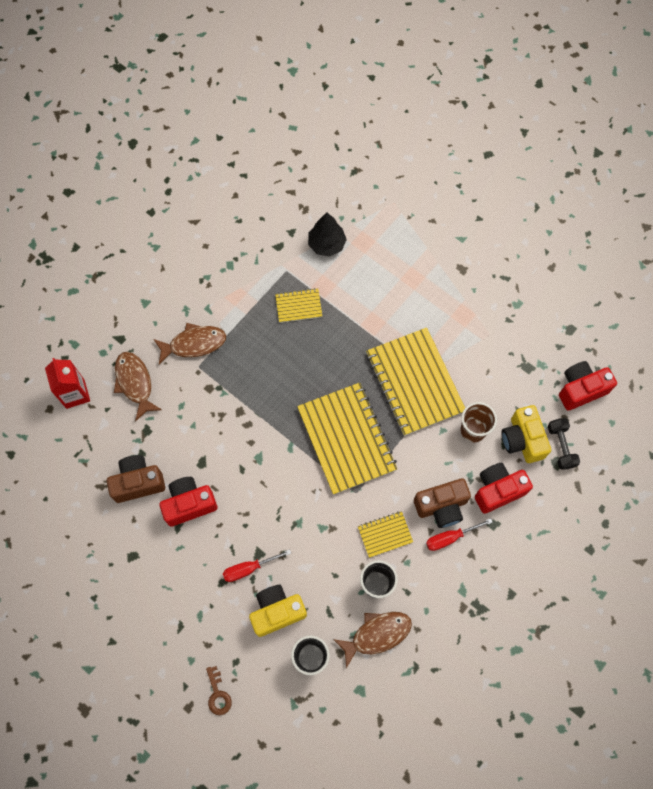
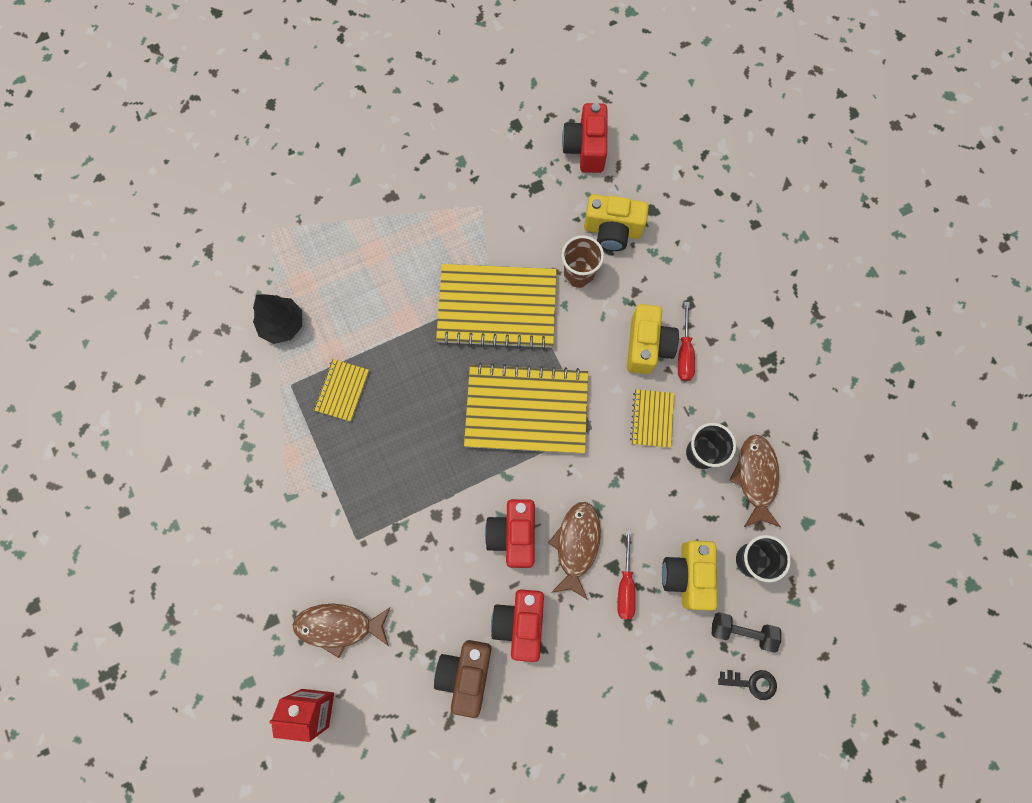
camera: 65 degrees left, 5 degrees up
brown fish [153,323,226,365] -> brown fish moved to [548,502,601,600]
brown key [206,666,232,715] -> black key [718,670,777,700]
brown camera [414,478,471,528] -> yellow camera [627,304,679,374]
red camera [475,463,533,514] -> red camera moved to [485,499,535,568]
black dumbbell [548,418,580,470] -> black dumbbell moved to [712,612,781,653]

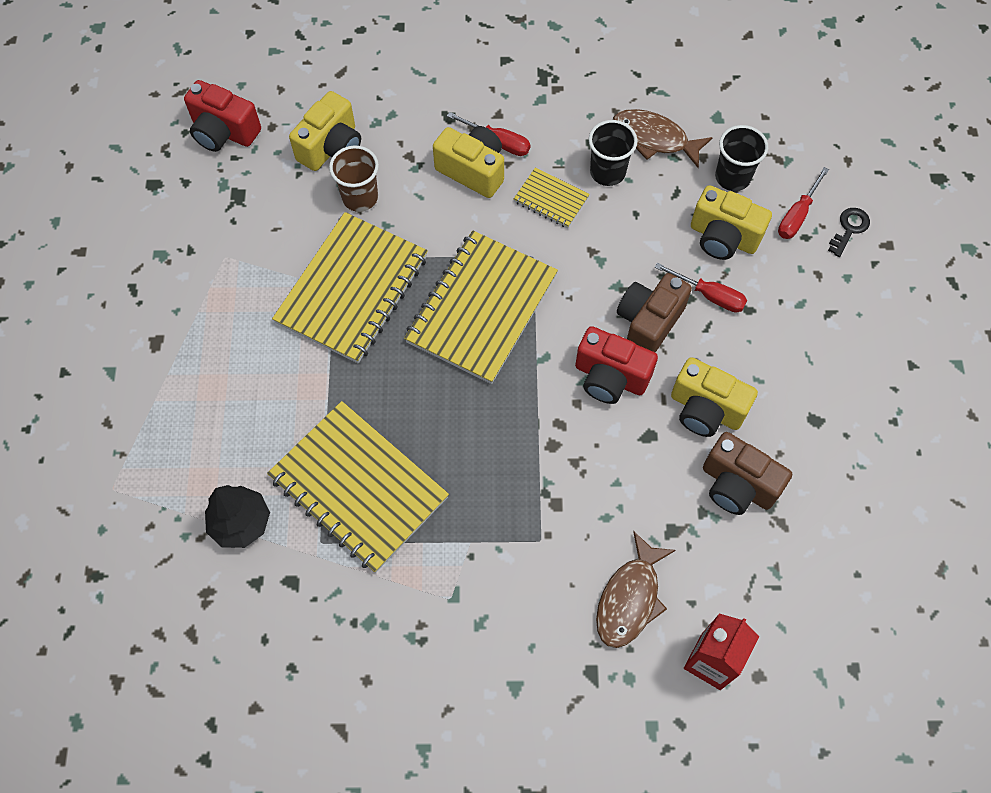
camera: 65 degrees left, 10 degrees down
yellow notebook [314,359,369,422] -> yellow notebook [267,401,449,573], size x2.13
red camera [491,589,544,662] -> yellow camera [671,357,758,437]
brown fish [548,502,601,600] -> brown camera [617,273,692,353]
black dumbbell [712,612,781,653] -> red screwdriver [778,167,829,239]

